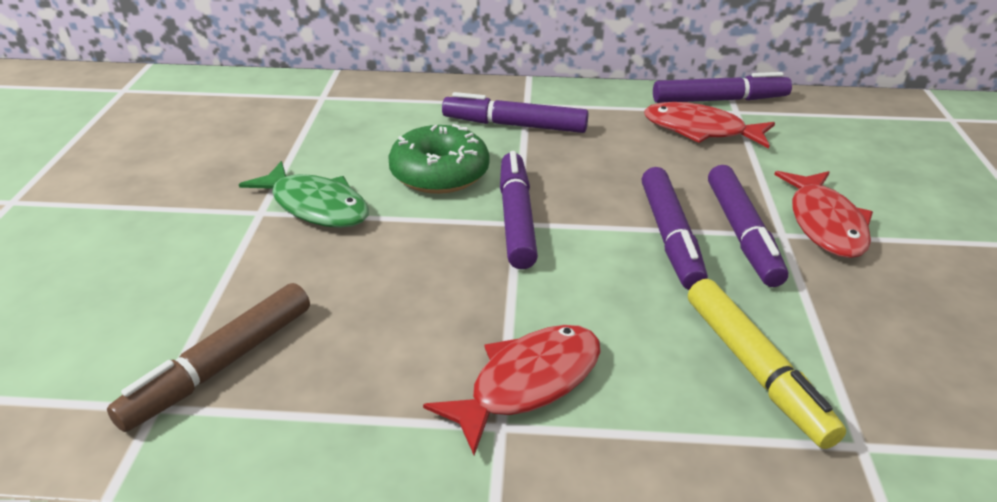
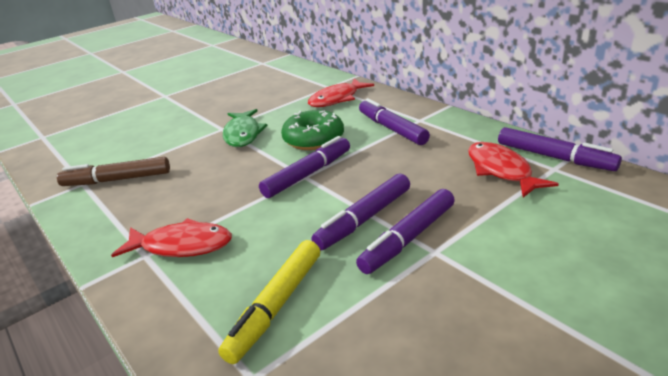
camera: 50 degrees right, 5 degrees down
red fish [774,171,873,258] -> red fish moved to [308,78,374,107]

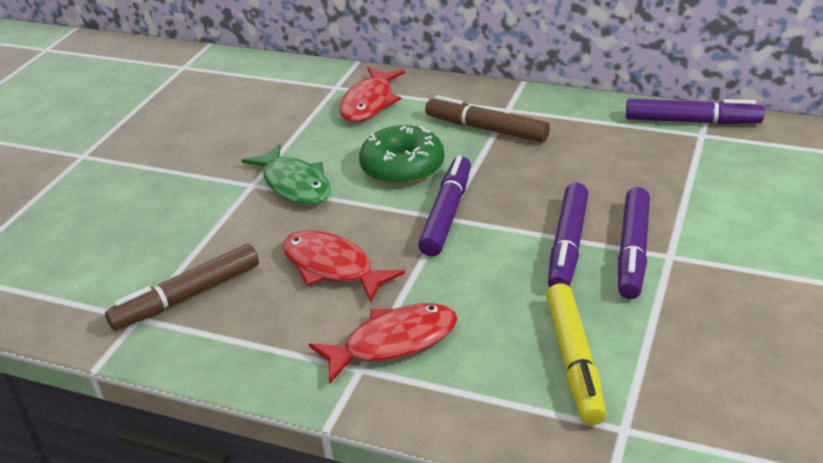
camera: 30 degrees left, 5 degrees up
purple marker [359,98,430,145] -> brown marker [425,95,550,143]
red fish [468,142,559,198] -> red fish moved to [283,230,405,303]

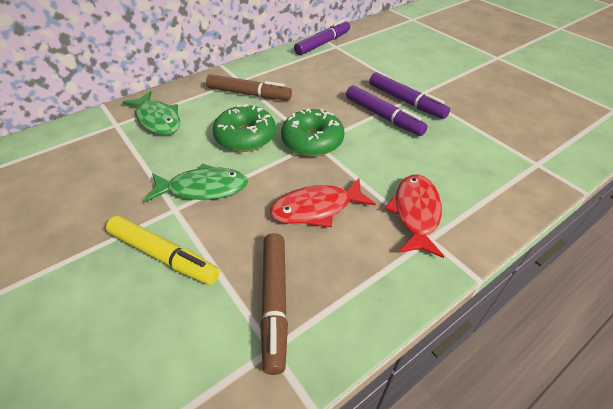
camera: 60 degrees left, 10 degrees up
red fish [339,67,405,122] -> green fish [122,91,180,135]
purple marker [418,155,471,257] -> green donut [281,108,344,156]
brown marker [425,95,550,143] -> brown marker turned 135 degrees counterclockwise [206,74,292,100]
yellow marker [546,283,607,425] -> yellow marker moved to [106,216,220,285]

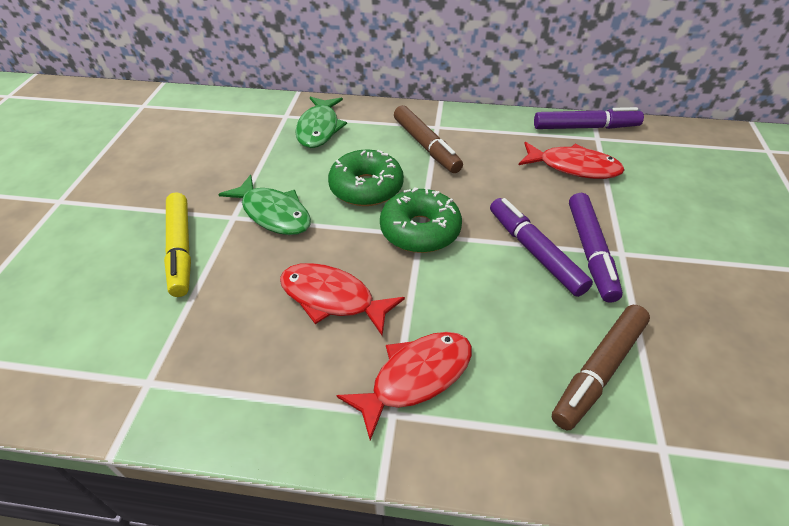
camera: 45 degrees right, 0 degrees up
brown marker [260,233,288,375] -> brown marker moved to [552,305,650,430]
purple marker [346,85,428,136] -> purple marker turned 150 degrees clockwise [490,198,593,297]
none -> red fish [519,142,624,179]

